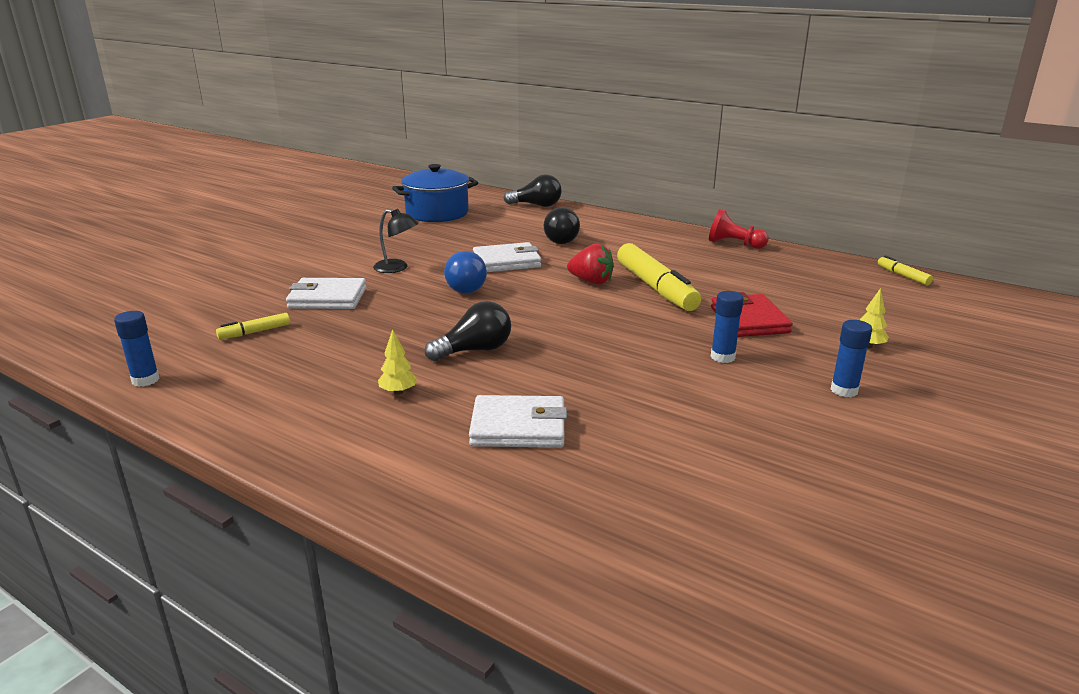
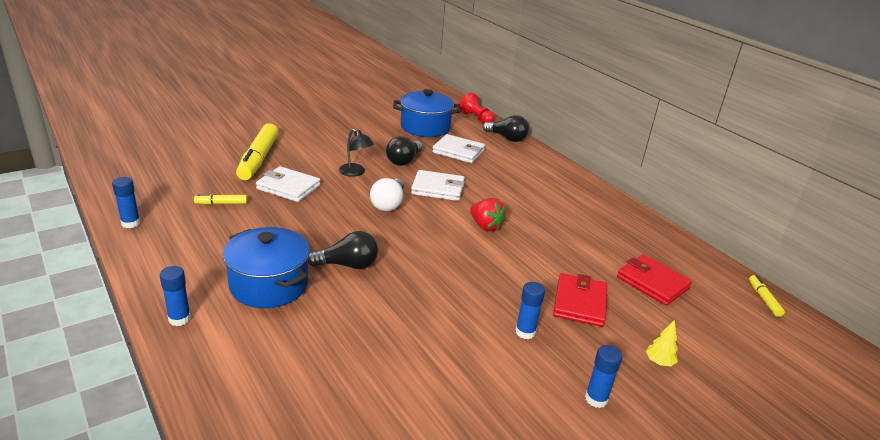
camera: 20 degrees right, 5 degrees up
yellow tree [378,329,417,395] -> blue pot [223,227,310,308]
blue light bulb [444,251,487,294] -> white light bulb [370,178,404,211]
white wallet [469,395,567,448] -> white wallet moved to [432,134,485,163]
black light bulb [544,207,580,244] -> black light bulb moved to [386,136,423,166]
yellow marker [617,243,701,311] -> yellow marker moved to [236,123,278,180]
red pawn [709,209,769,249] -> red pawn moved to [460,92,494,123]
none -> blue glue stick [160,266,191,326]
none -> red wallet [617,254,692,306]

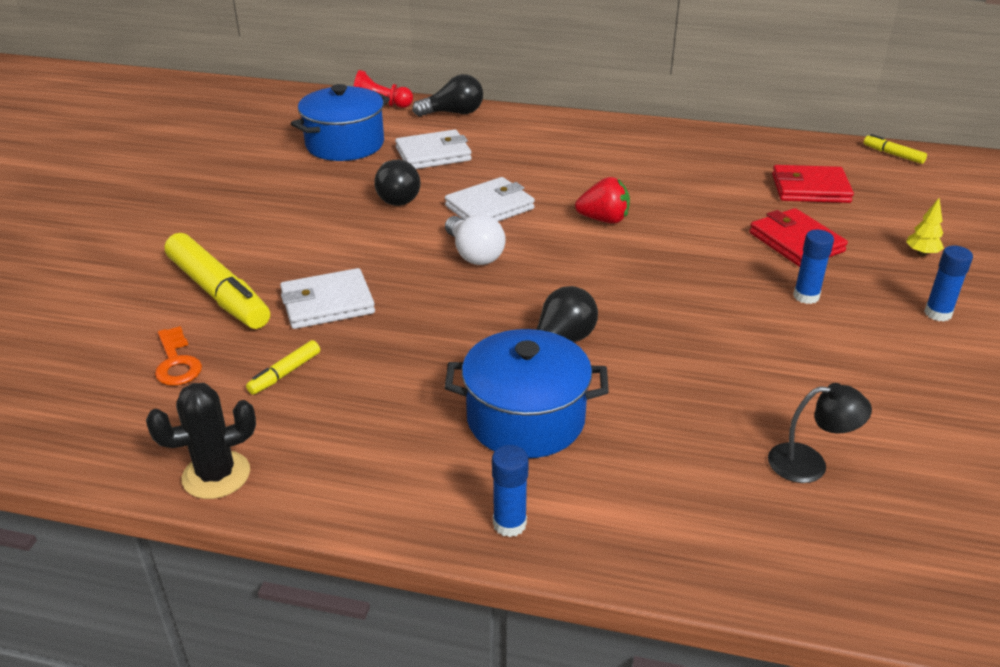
camera: 40 degrees left, 5 degrees up
blue glue stick [112,177,140,228] -> black cactus [146,383,256,499]
black lamp [339,129,374,177] -> black lamp moved to [768,383,872,483]
none -> orange key [155,326,202,385]

